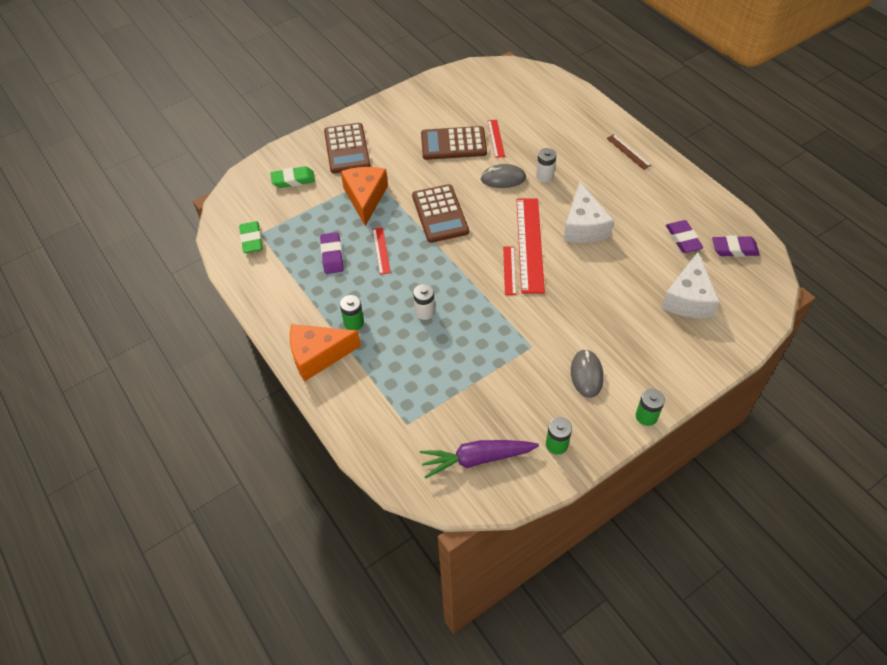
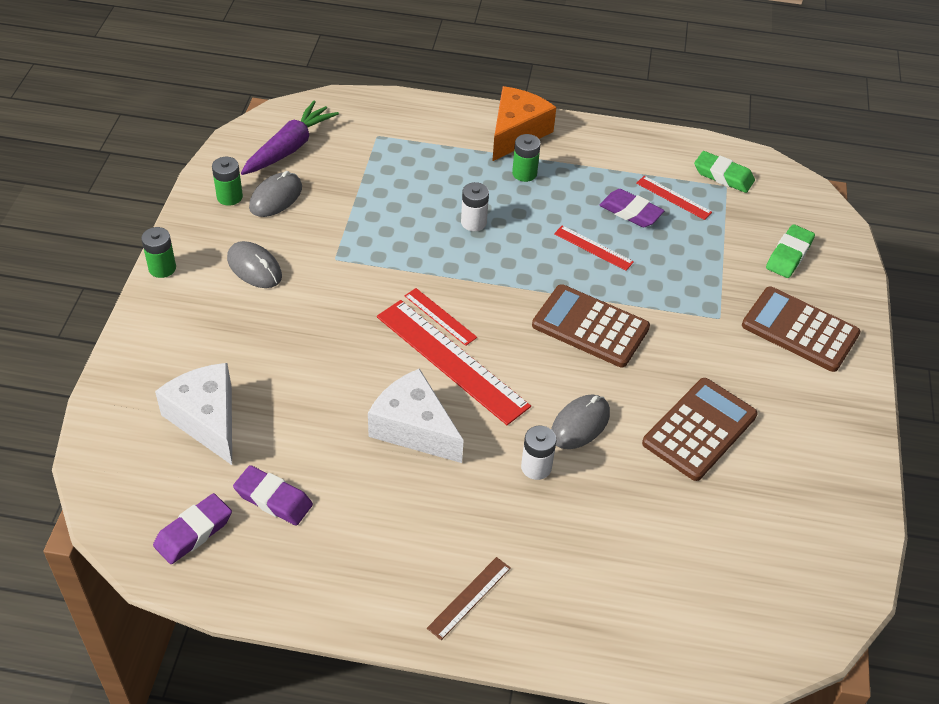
camera: 130 degrees right, 5 degrees down
orange cheese [341,167,388,226] -> none
red ruler [488,120,505,158] -> red ruler moved to [636,176,712,220]
brown ruler [606,134,651,170] -> brown ruler turned 60 degrees counterclockwise [427,557,511,640]
none -> grey mouse [249,171,302,217]

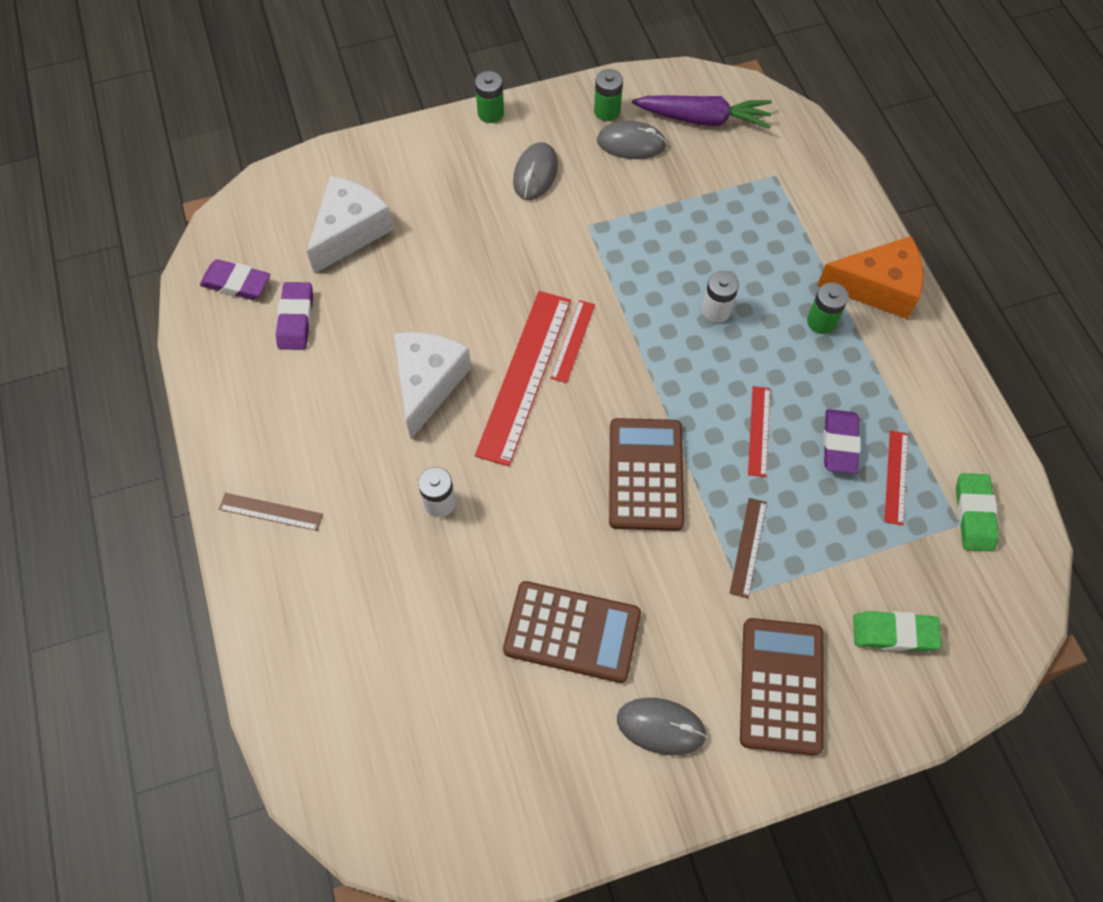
camera: 65 degrees right, 15 degrees up
grey mouse [551,394,610,449] -> grey mouse moved to [617,698,707,755]
none -> brown ruler [730,498,767,598]

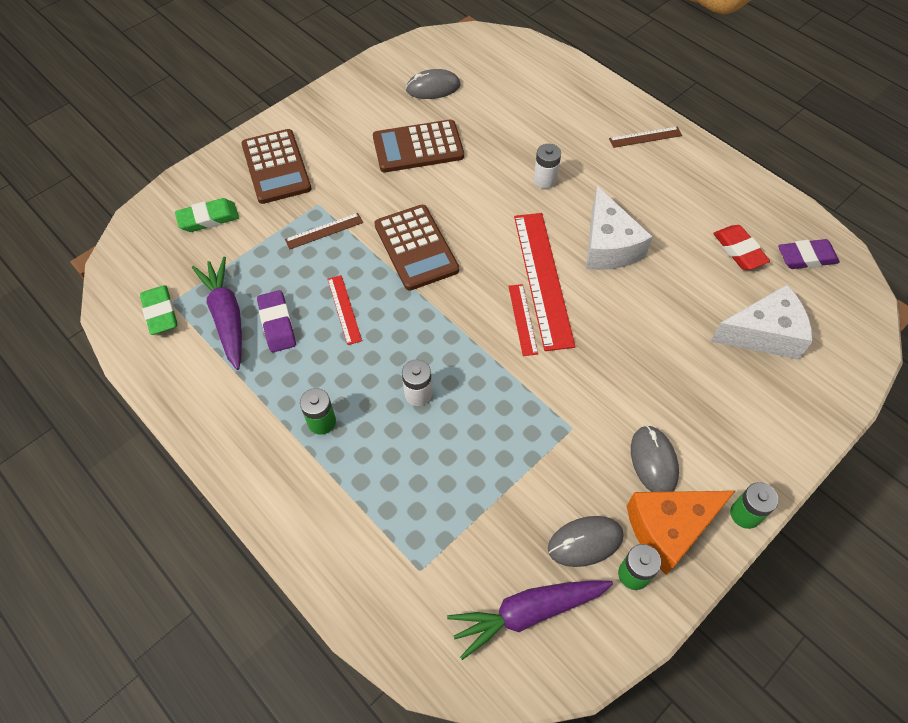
camera: 155 degrees right, 5 degrees down
purple eraser [276,282,313,350] -> red eraser [713,225,770,270]
white cheese [306,176,394,274] -> white cheese turned 105 degrees counterclockwise [710,285,813,360]
grey mouse [617,698,707,755] -> grey mouse moved to [406,69,460,99]
brown ruler [730,498,767,598] -> brown ruler turned 75 degrees clockwise [285,213,363,250]
orange cheese [817,236,924,319] -> orange cheese moved to [627,491,735,575]
red ruler [884,431,908,525] -> purple carrot [192,256,242,370]

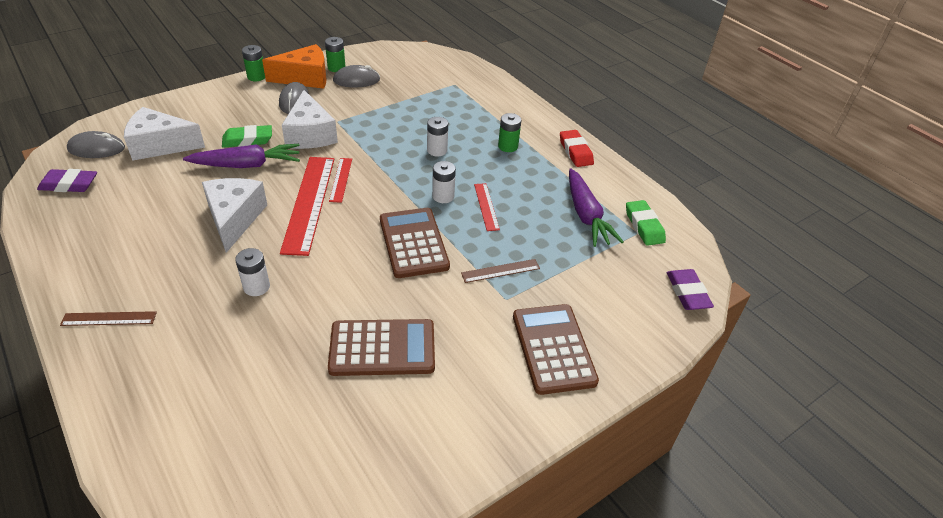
camera: 175 degrees left, 15 degrees down
green eraser [175,198,239,232] -> green eraser moved to [222,125,272,148]
purple eraser [257,290,296,352] -> purple eraser moved to [667,269,714,310]
grey mouse [406,69,460,99] -> grey mouse moved to [67,131,125,158]
purple carrot [447,580,613,660] -> purple carrot moved to [183,144,300,168]
red eraser [713,225,770,270] -> red eraser moved to [560,130,594,167]
none -> white cheese [282,90,338,149]
none -> white battery [432,161,456,203]

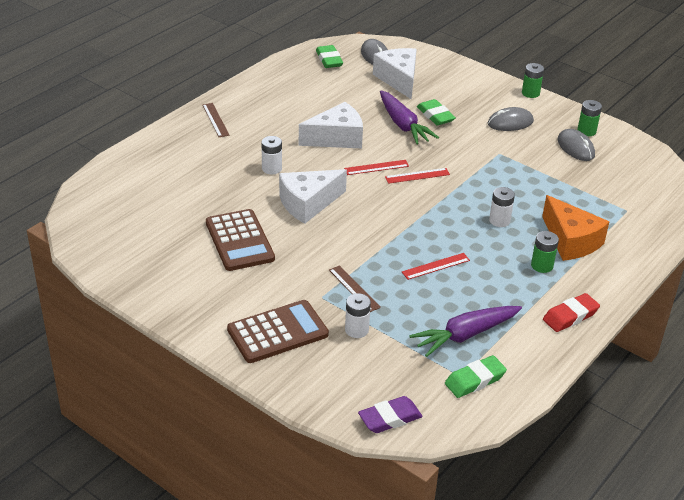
camera: 75 degrees right, 5 degrees down
purple eraser [37,169,97,192] -> green eraser [316,45,343,68]
orange cheese [262,44,327,89] -> orange cheese moved to [542,195,609,261]
red ruler [280,157,334,256] -> red ruler [344,160,409,175], size x0.49
white cheese [282,90,338,149] -> white cheese moved to [279,169,347,224]
brown calculator [380,208,450,278] -> none
white battery [432,161,456,203] -> white battery moved to [345,293,371,338]

